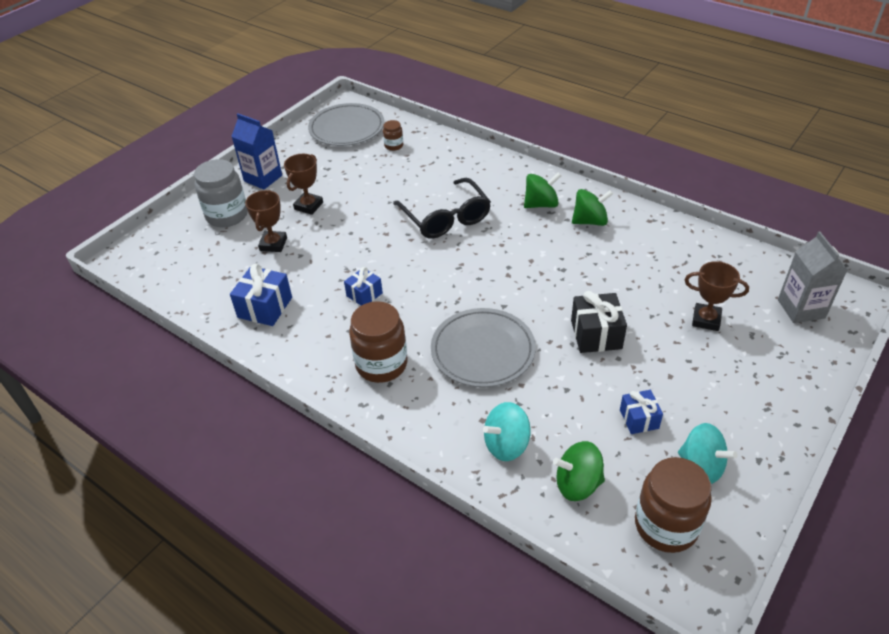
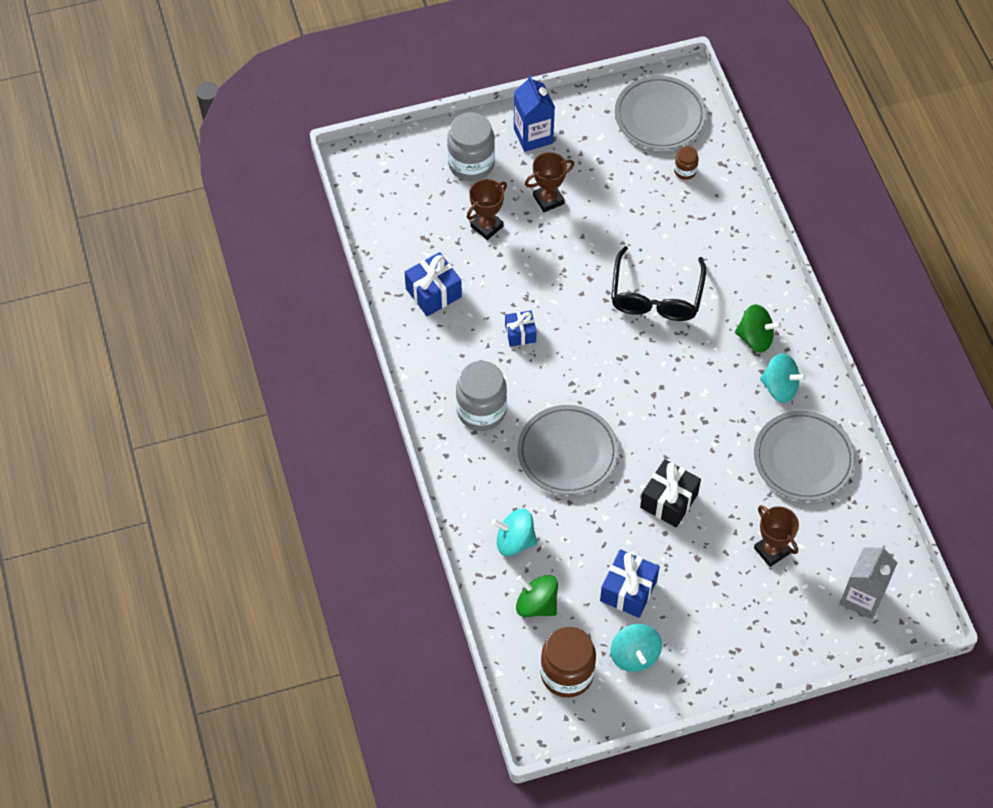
camera: 35 degrees right, 15 degrees up
brown jar [349,301,408,383] -> grey jar [456,361,507,431]
green spinning top [572,189,613,226] -> turquoise spinning top [760,353,806,403]
blue gift [620,390,663,434] -> blue gift [600,549,660,618], size x1.57
none -> grey plate [754,411,855,501]

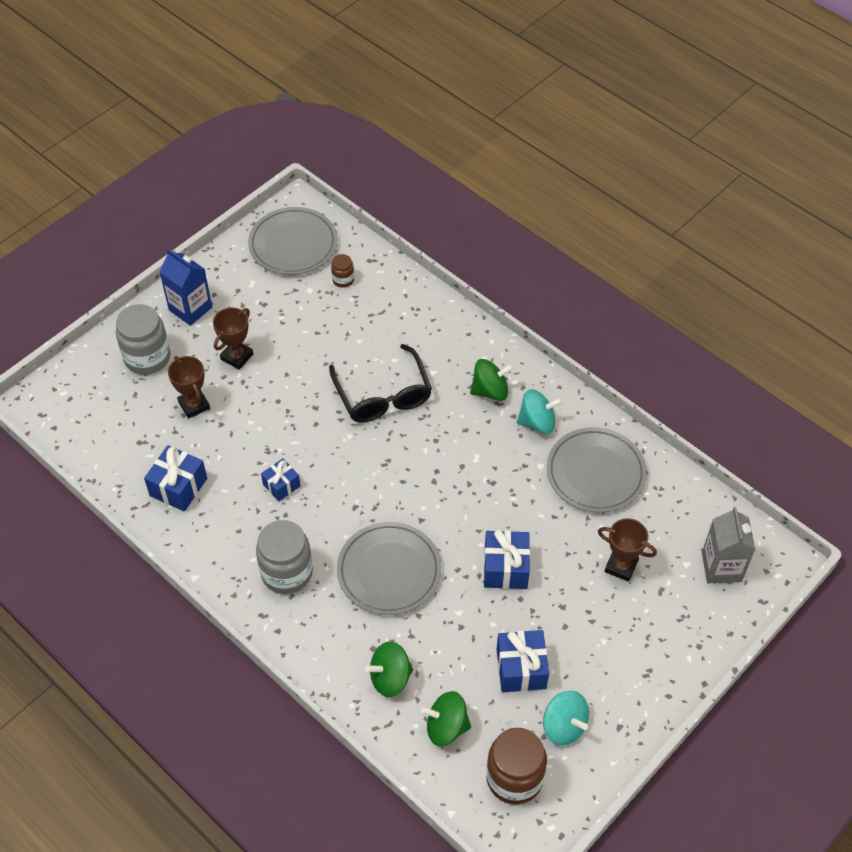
camera: 30 degrees left, 5 degrees down
brown trophy [467,179,507,240] -> brown trophy turned 45 degrees counterclockwise [168,356,210,419]
turquoise spinning top [492,508,538,556] -> green spinning top [365,641,413,697]
black gift [640,459,701,527] -> blue gift [484,530,530,589]

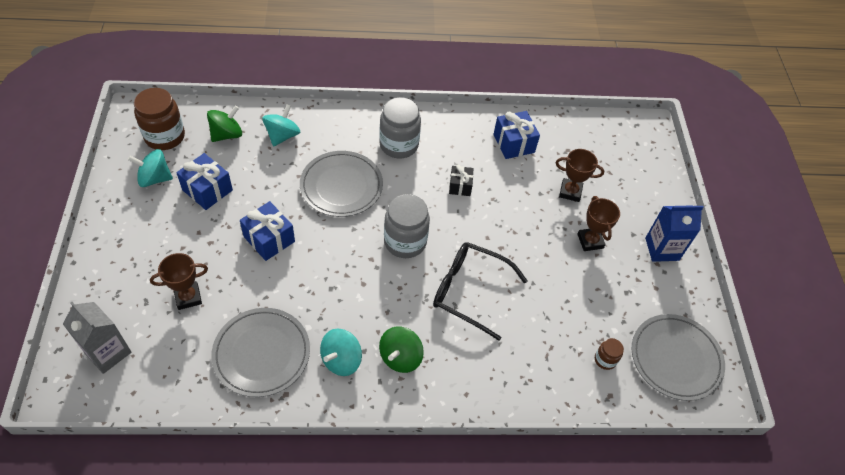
camera: 130 degrees right, 0 degrees up
grey jar [116,304,170,375] -> grey jar moved to [384,194,430,258]
blue gift [261,458,300,501] -> black gift [449,165,473,196]
green spinning top [365,641,413,697] -> turquoise spinning top [262,104,300,147]

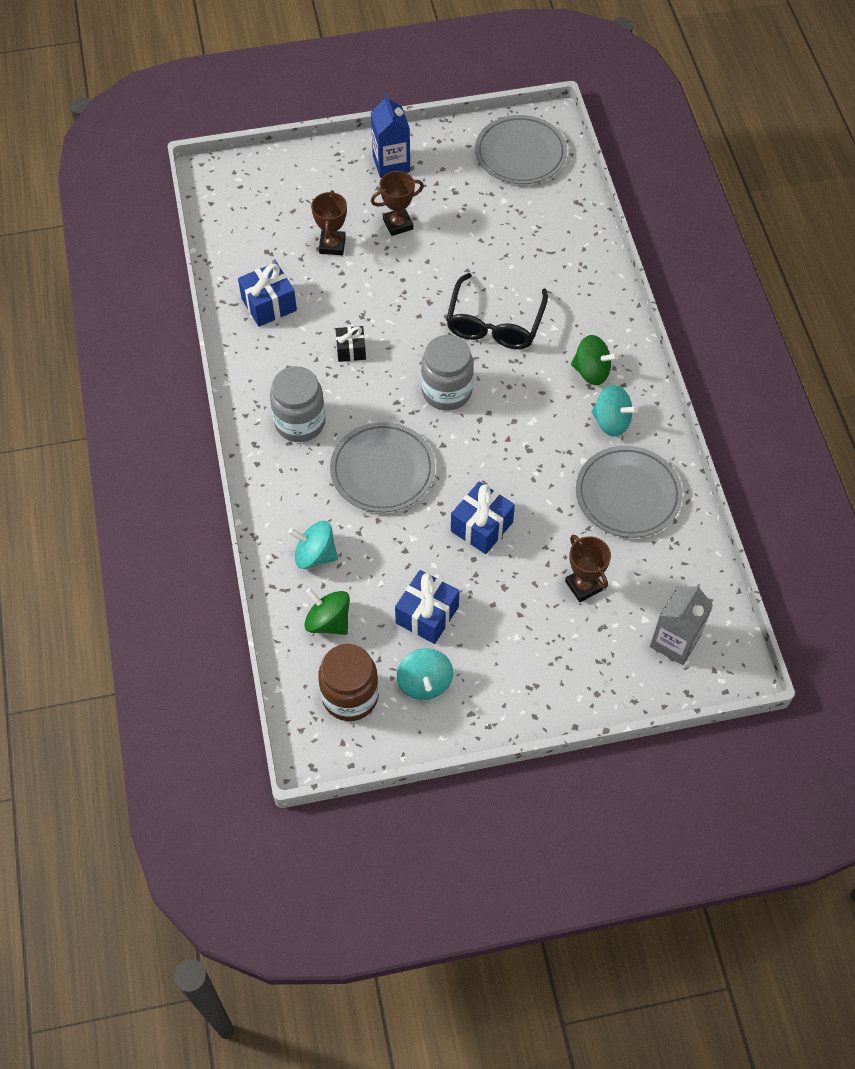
camera: 95 degrees left, 5 degrees up
brown jar [595,338,624,370] -> none

